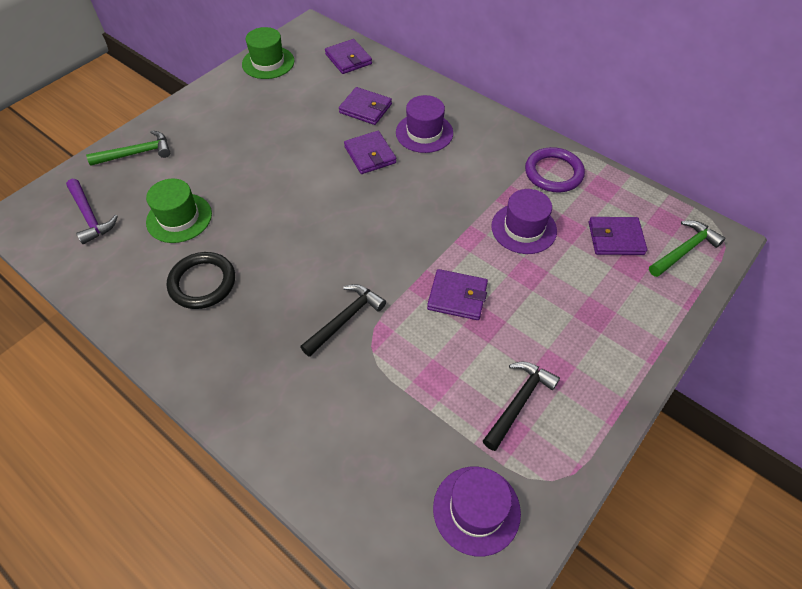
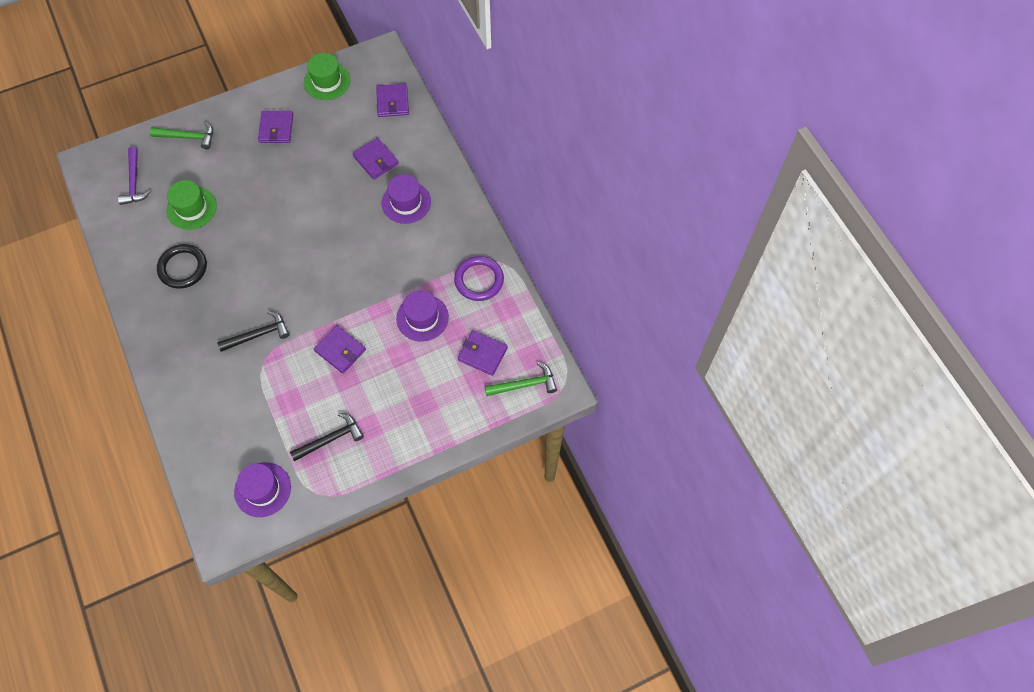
camera: 25 degrees right, 10 degrees up
purple wallet [344,131,396,174] -> purple wallet moved to [258,111,293,143]

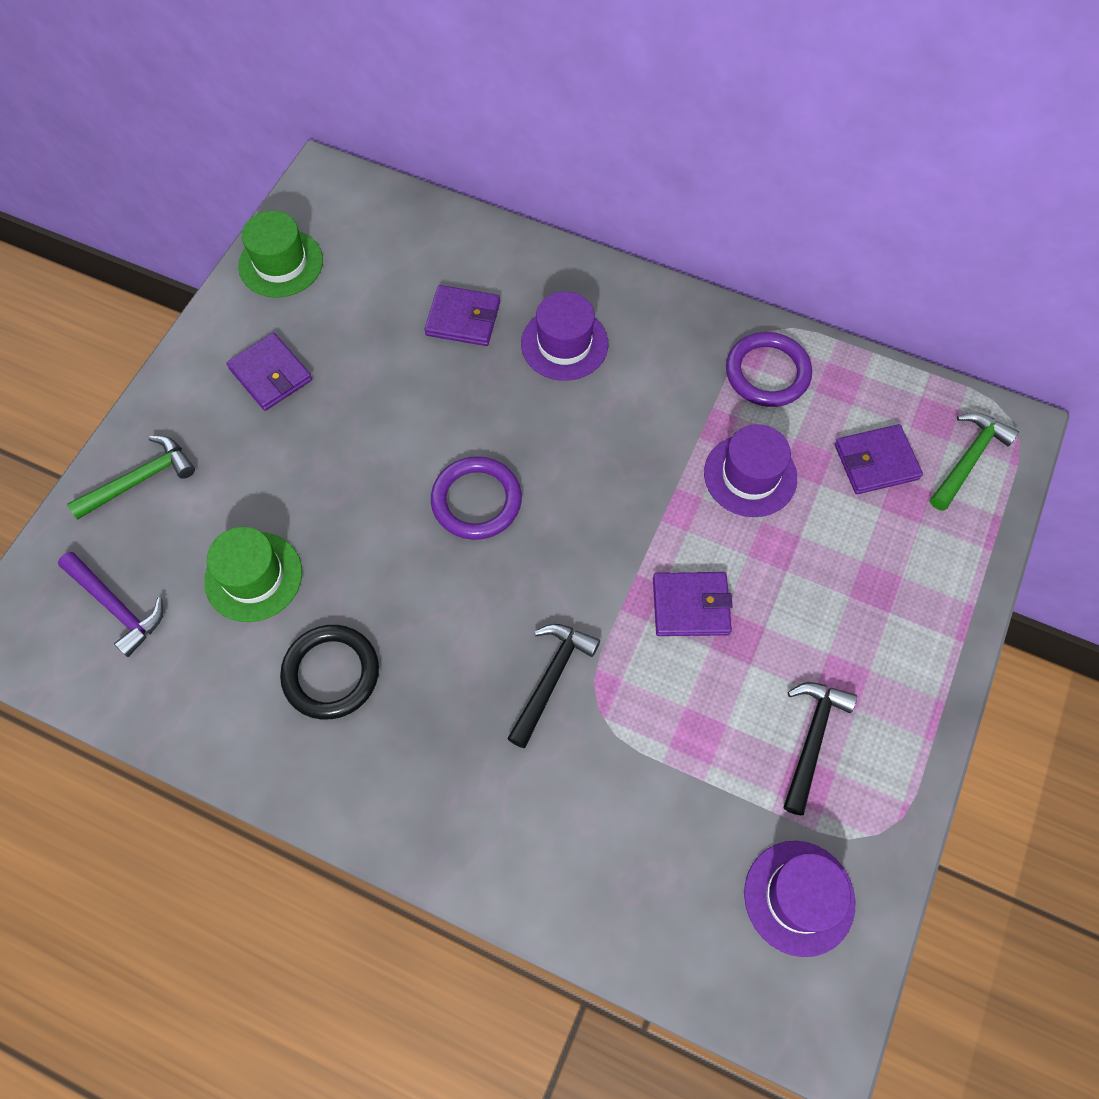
camera: 40 degrees left, 0 degrees up
purple wallet [376,83,409,117] -> none
none -> purple ring [431,456,522,540]

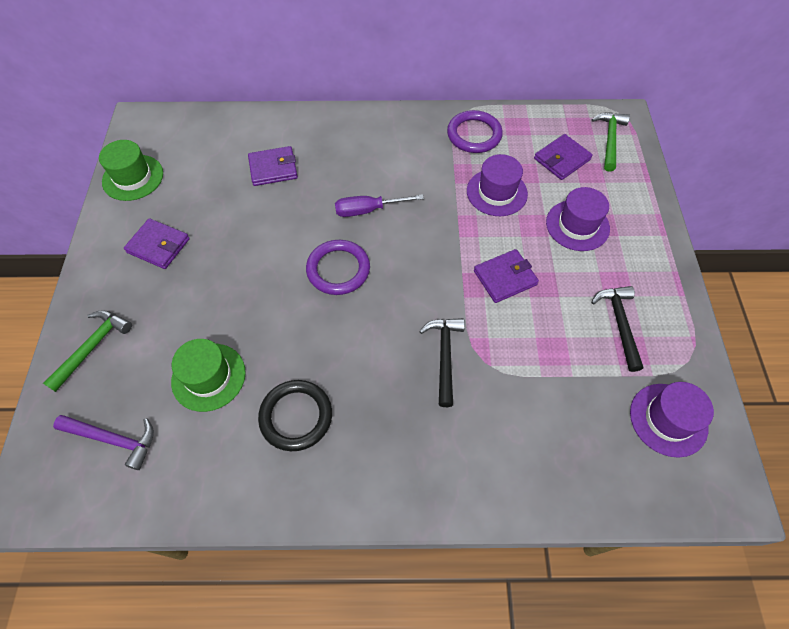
camera: 25 degrees left, 5 degrees down
purple hat [521,292,608,381] -> purple hat moved to [546,187,610,251]
none -> purple screwdriver [335,194,424,217]

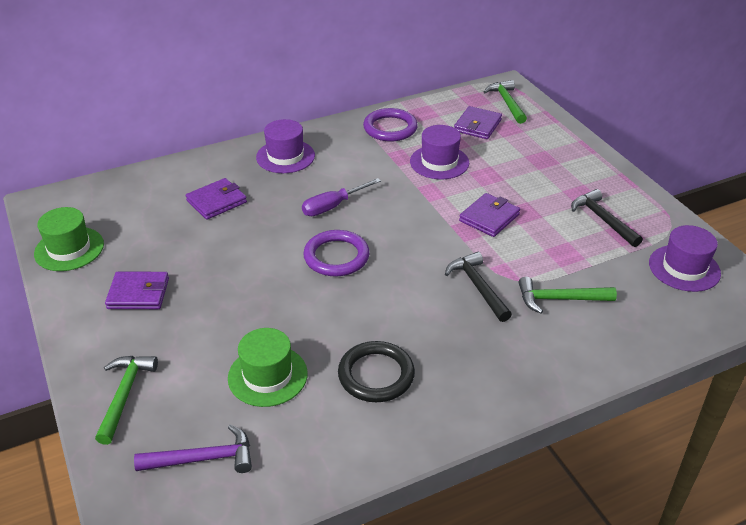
camera: 25 degrees left, 20 degrees down
purple hat [546,187,610,251] -> purple hat moved to [256,119,315,173]
none -> green hammer [519,277,617,313]

